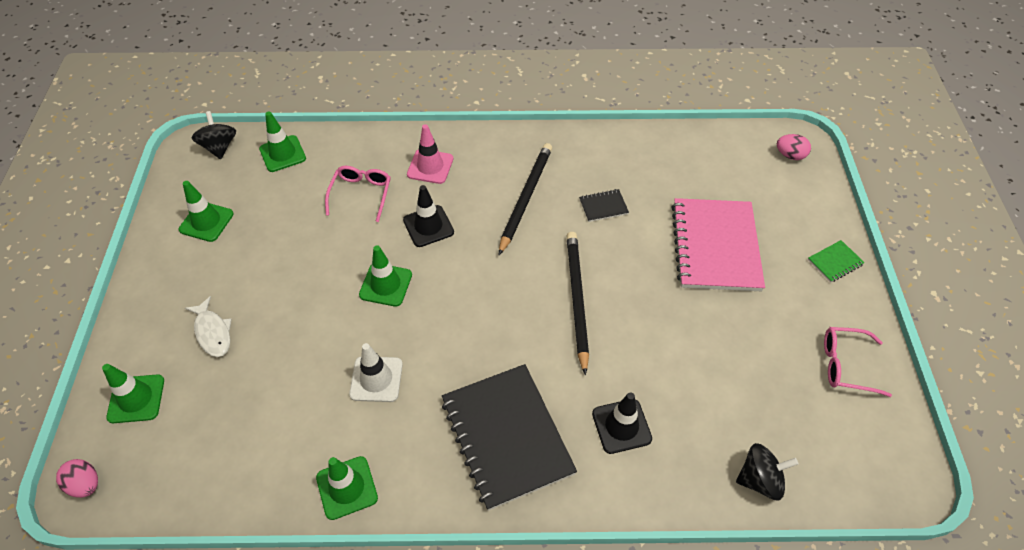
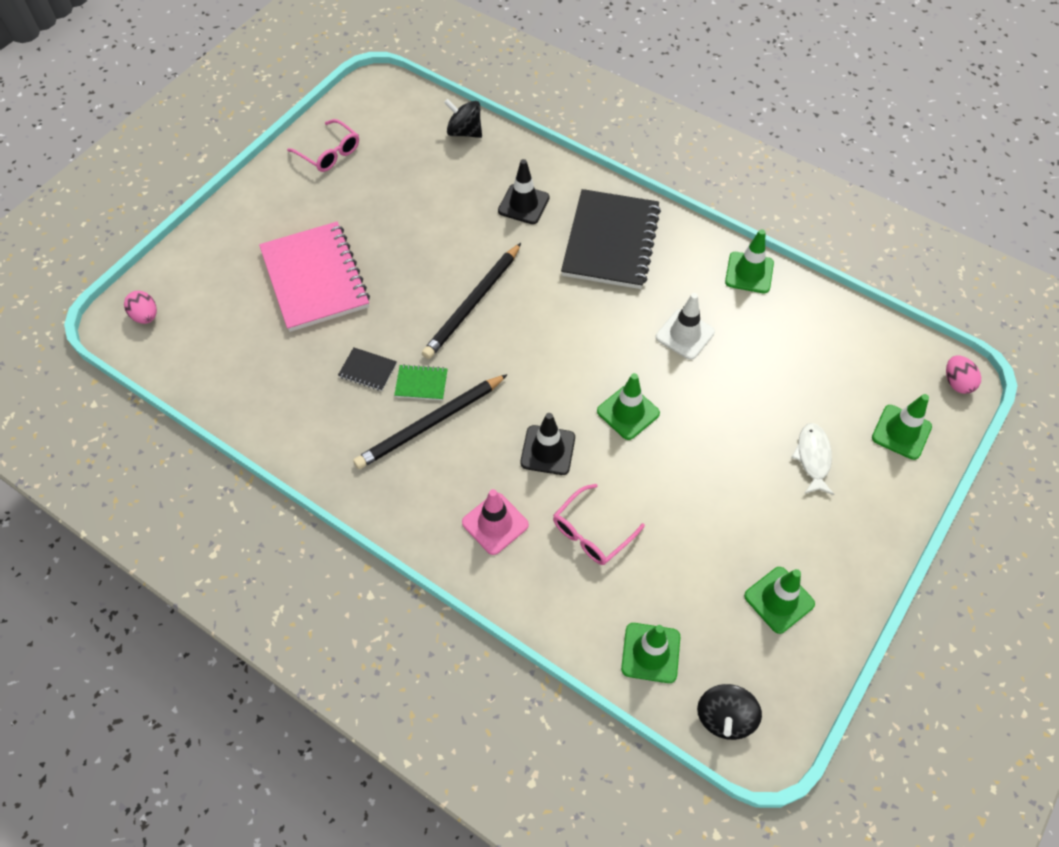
camera: 145 degrees left, 5 degrees up
pink notebook [671,198,765,291] -> pink notebook turned 60 degrees counterclockwise [259,222,370,332]
green notebook [808,240,865,283] -> green notebook moved to [394,364,448,400]

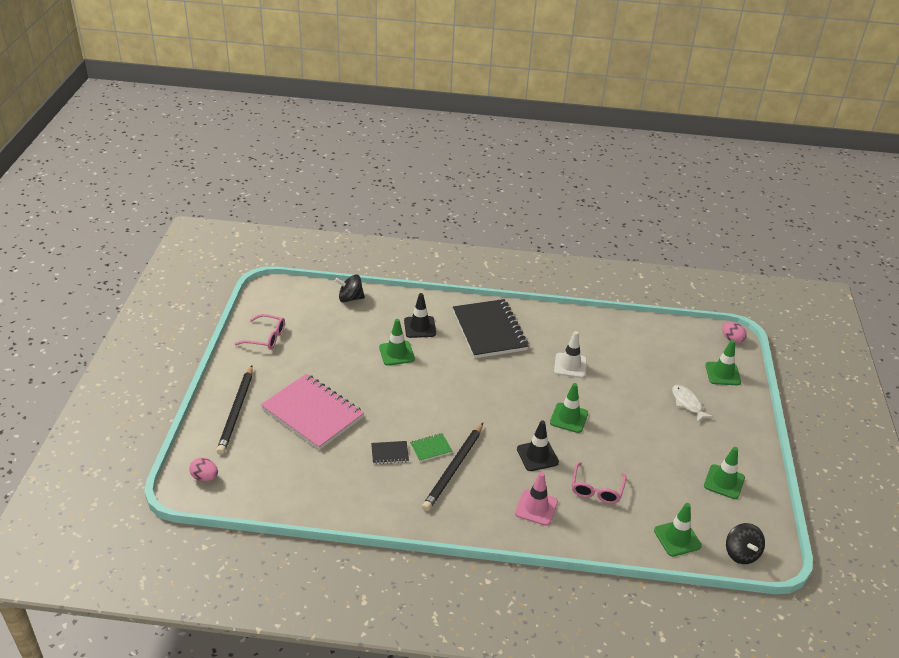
camera: 30 degrees left, 20 degrees down
black pencil [422,243,521,359] -> black pencil moved to [216,365,253,455]
green traffic cone [725,229,774,293] -> green traffic cone moved to [379,319,415,366]

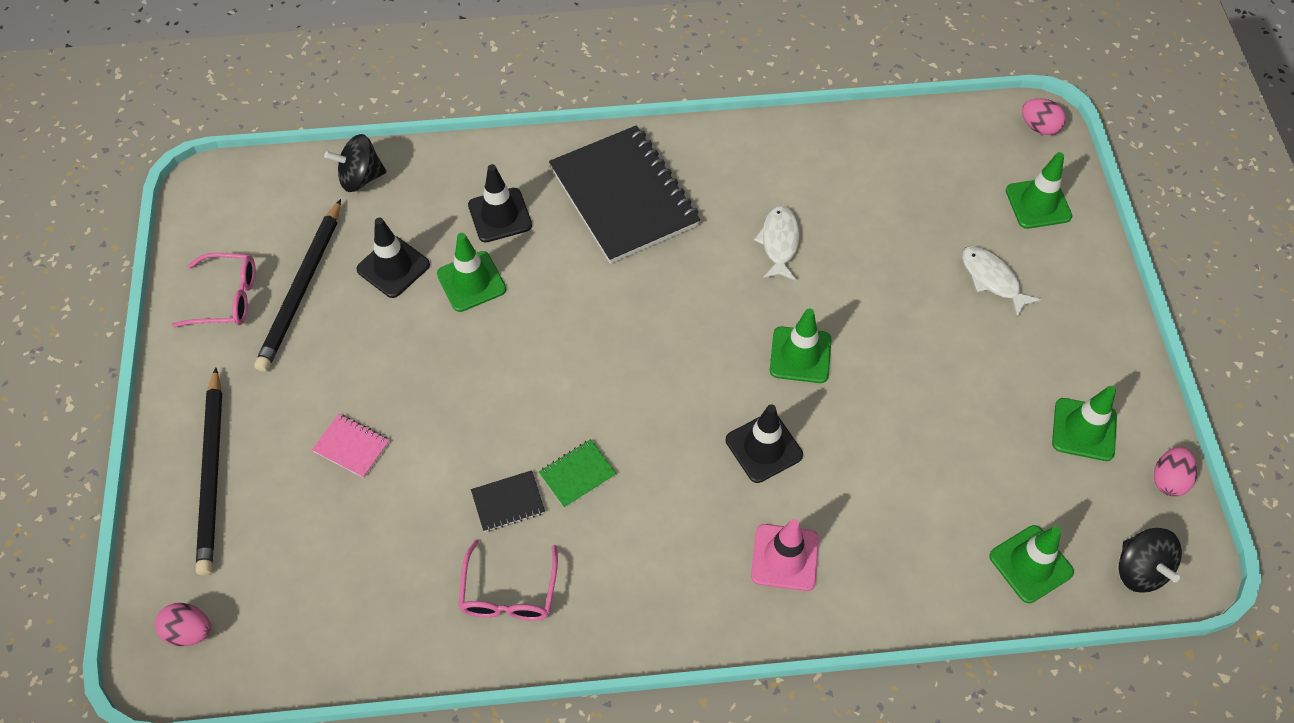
camera: 10 degrees left, 20 degrees up
pink notebook [261,374,364,450] -> pink notebook [312,414,390,478], size x0.41
black pencil [422,423,483,511] -> black pencil moved to [254,199,341,372]
white traffic cone [554,331,587,378] -> white fish [754,205,800,280]
pink glasses [572,462,626,504] -> pink glasses moved to [458,539,558,621]
none -> black traffic cone [356,218,430,298]
none -> pink egg [1154,447,1198,497]

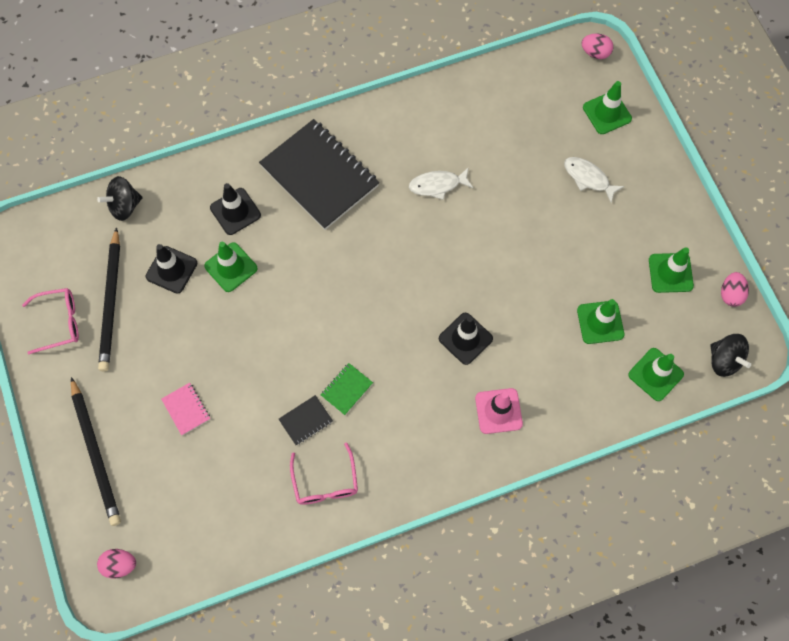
camera: 15 degrees left, 10 degrees up
pink notebook [312,414,390,478] -> pink notebook turned 45 degrees clockwise [161,383,210,435]
white fish [754,205,800,280] -> white fish turned 90 degrees counterclockwise [409,167,473,200]
green traffic cone [770,308,832,383] -> green traffic cone moved to [577,299,624,344]

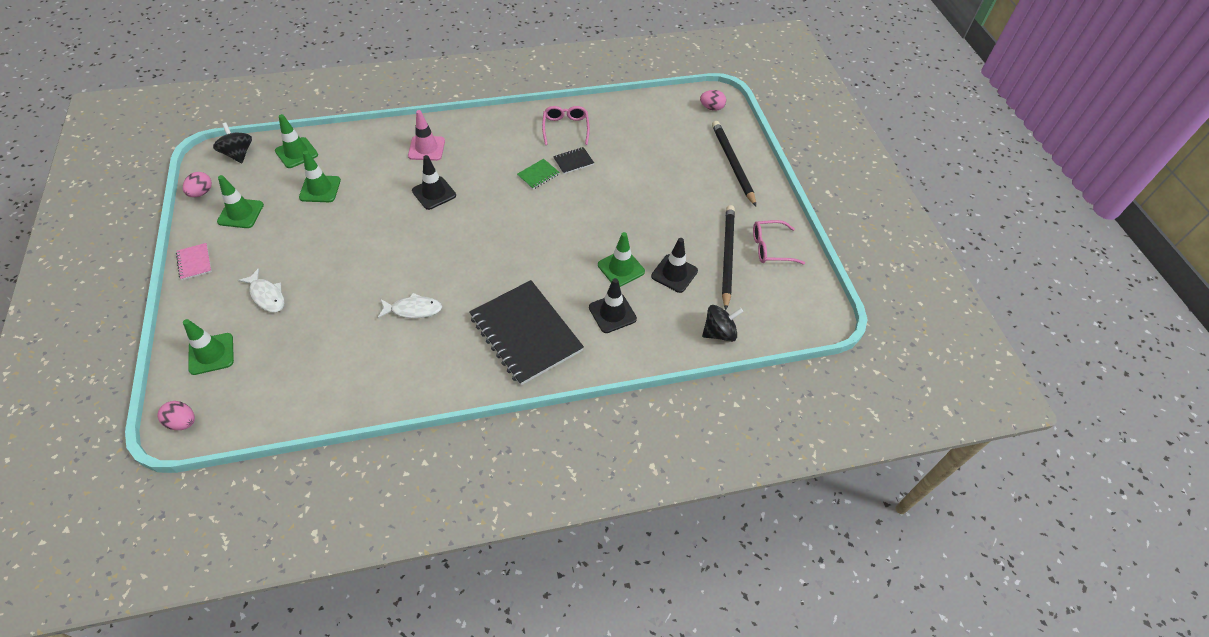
camera: 175 degrees left, 15 degrees down
pink notebook [161,383,210,435] -> pink notebook moved to [176,243,212,280]

